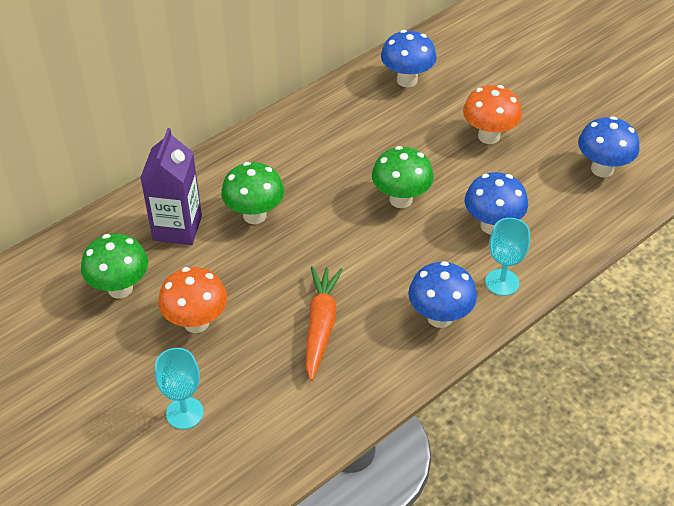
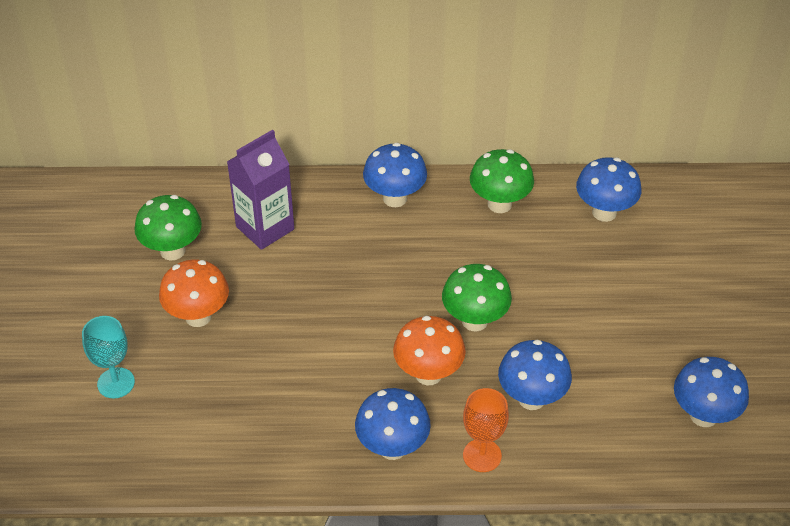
camera: 40 degrees right, 0 degrees up
green mushroom [221,162,284,224] -> green mushroom moved to [470,149,534,213]
orange carrot [306,266,343,381] -> none
orange mushroom [463,85,522,144] -> orange mushroom moved to [393,316,466,386]
turquoise goblet [485,218,530,296] -> orange goblet [463,388,509,472]
none -> blue mushroom [363,143,427,207]

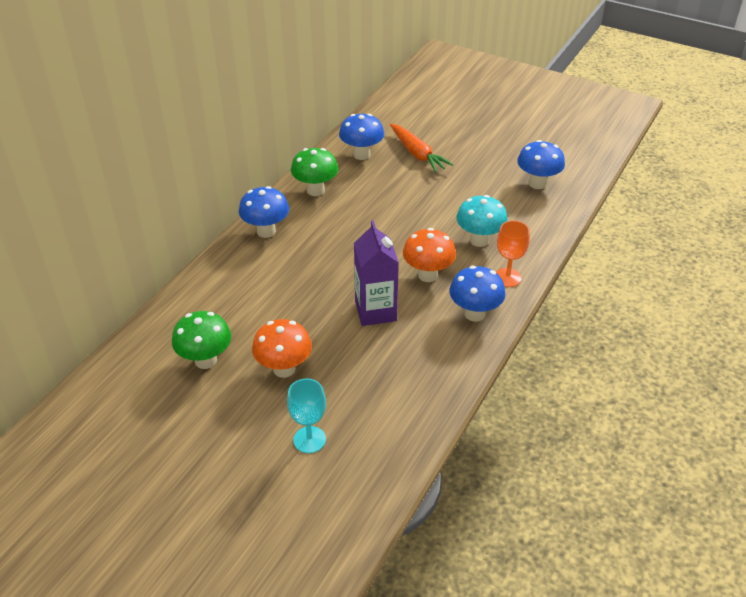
camera: 60 degrees left, 5 degrees down
purple carton [227,130,294,250] -> purple carton moved to [354,220,399,326]
green mushroom [442,264,512,331] -> none
blue mushroom [498,340,572,410] -> turquoise mushroom [456,195,508,247]
none -> orange carrot [390,124,453,173]

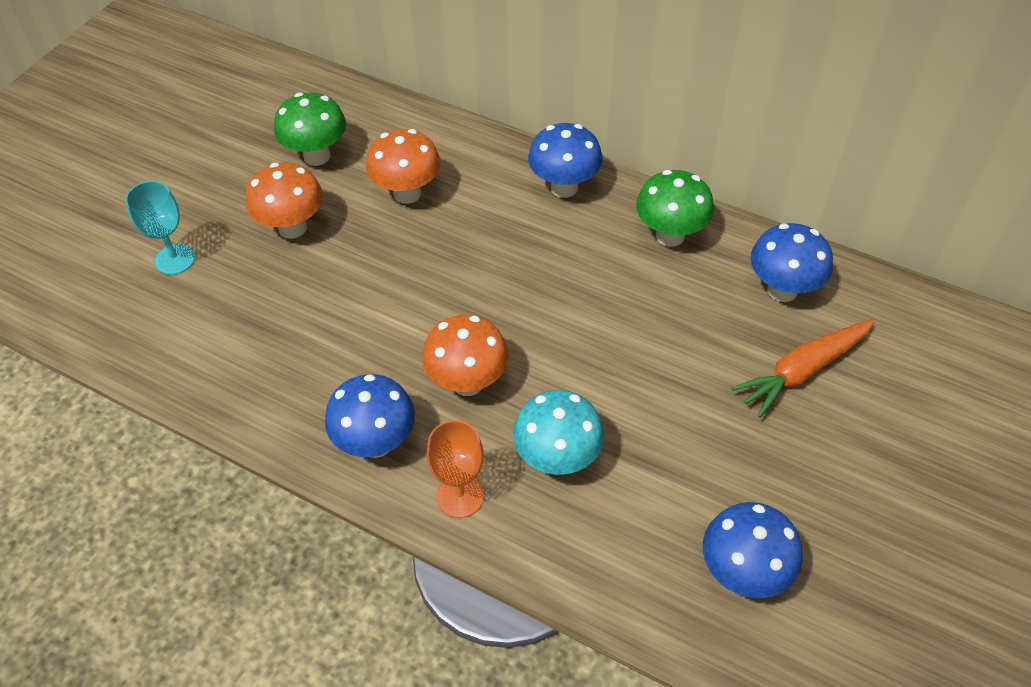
camera: 90 degrees right, 10 degrees up
purple carton [354,220,399,326] -> none
none -> orange mushroom [366,129,441,204]

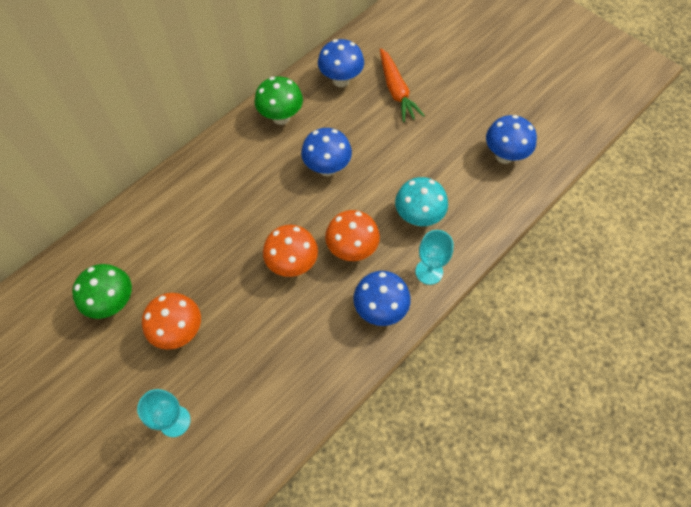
camera: 75 degrees left, 10 degrees up
orange mushroom [366,129,441,204] -> orange mushroom moved to [263,225,318,277]
orange goblet [427,420,484,518] -> turquoise goblet [415,230,454,285]
blue mushroom [528,123,603,198] -> blue mushroom moved to [301,128,352,176]

